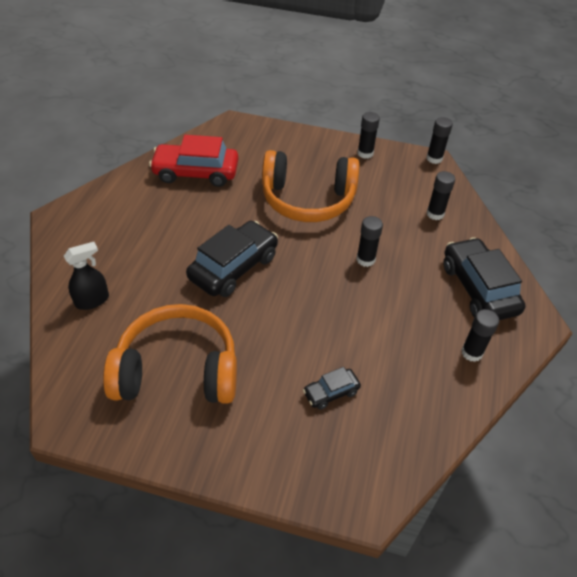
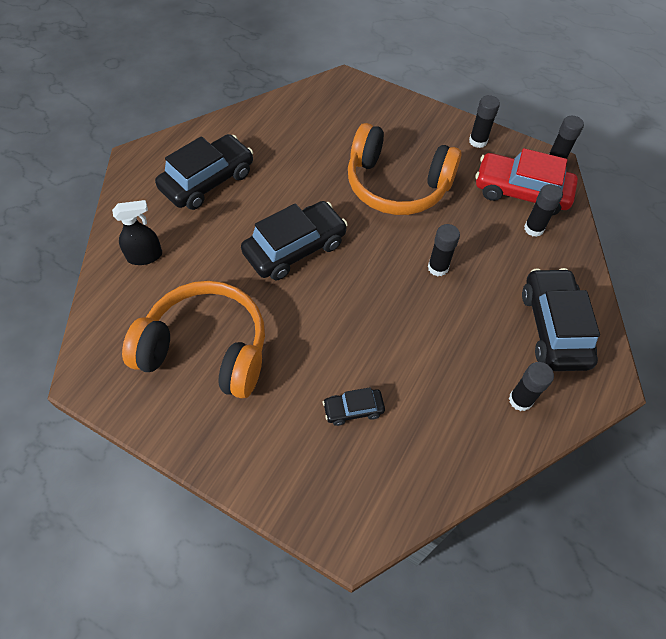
camera: 15 degrees right, 10 degrees up
red car [149,135,238,187] -> red car moved to [475,148,578,215]
none -> black car [155,134,253,210]

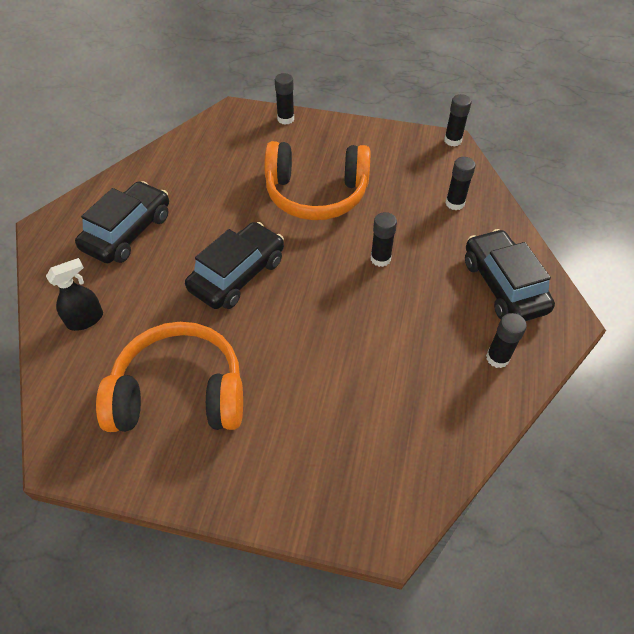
camera: 15 degrees left, 5 degrees down
black car [323,387,385,426] -> none
black glue stick [469,95,500,148] -> black glue stick moved to [275,73,294,125]
red car [475,148,578,215] -> none

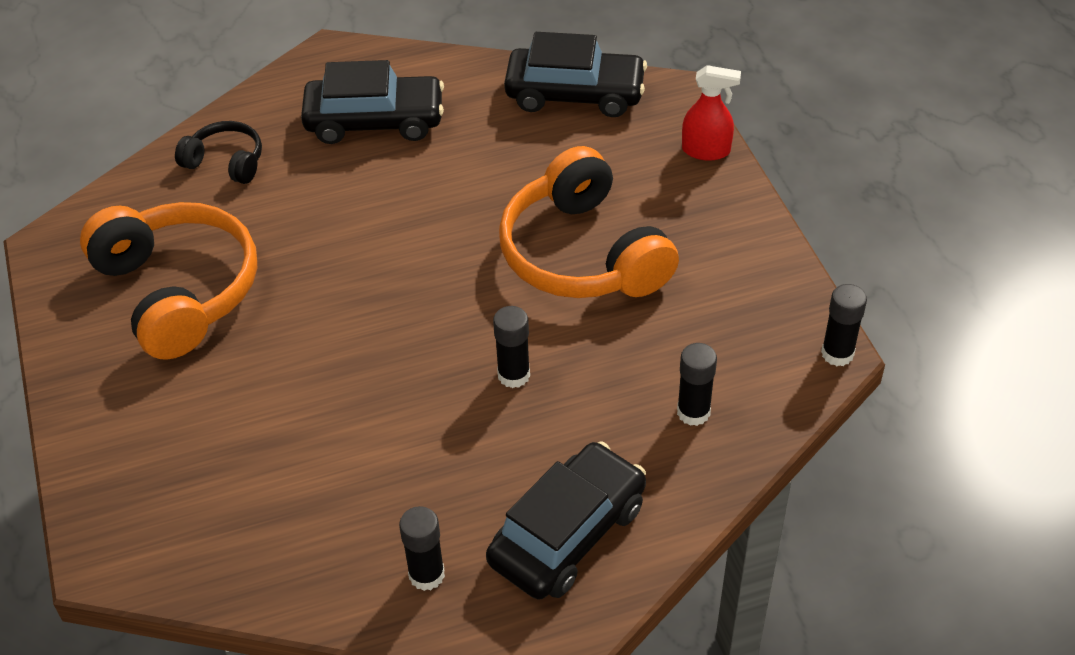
camera: 60 degrees right, 5 degrees down
black spray bottle [46,258,103,331] -> black headphones [175,121,262,184]
black car [185,222,284,309] -> black car moved to [504,32,647,117]
black glue stick [275,73,294,125] -> red spray bottle [682,65,741,161]

